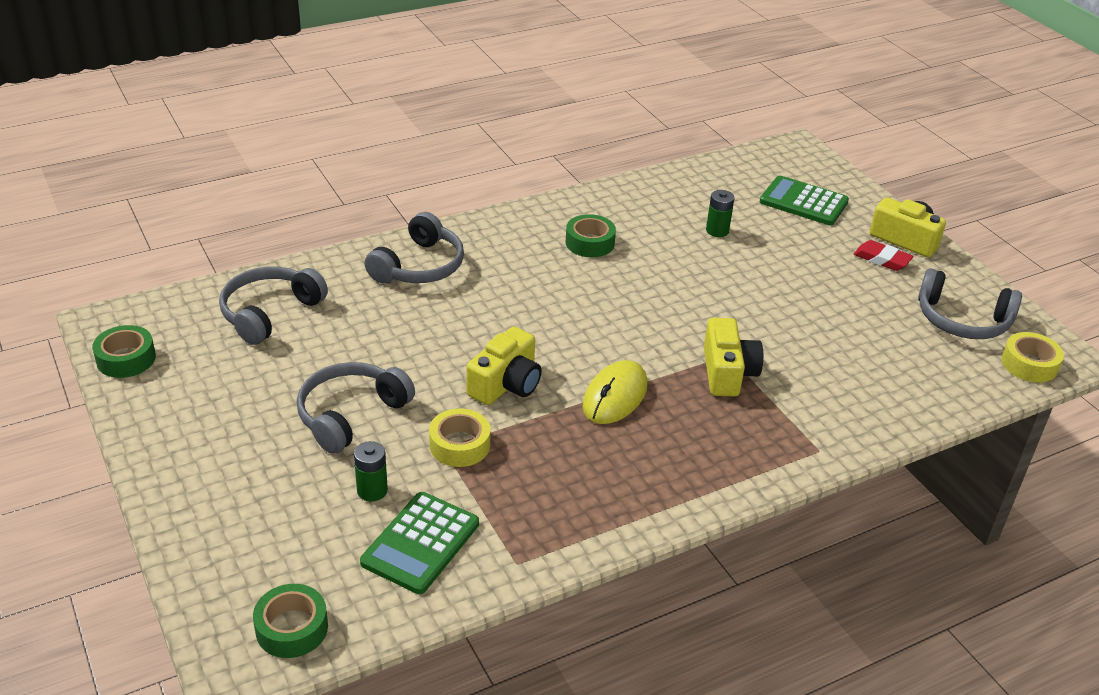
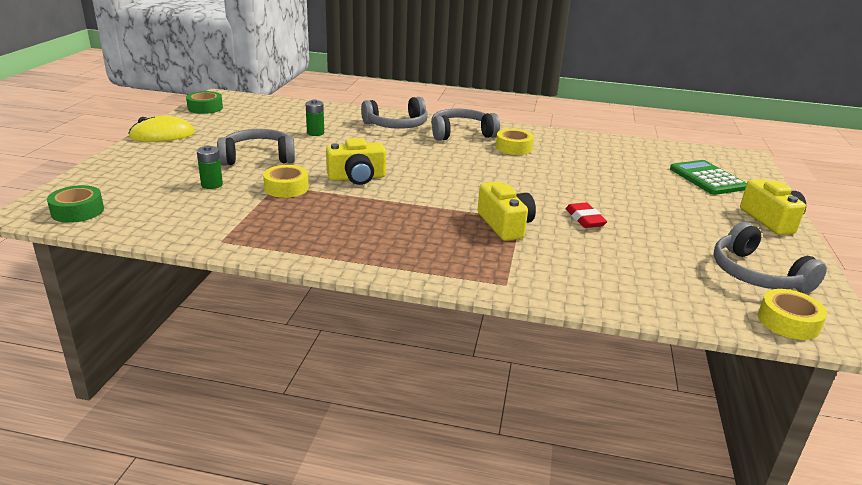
camera: 40 degrees right, 10 degrees down
grey headphones [219,267,328,345] -> grey headphones moved to [431,109,500,141]
green calculator [360,492,479,594] -> none
green tape [566,214,616,257] -> yellow tape [496,129,534,155]
yellow mouse [583,360,647,424] -> yellow mouse moved to [128,116,195,142]
yellow camera [704,318,763,397] -> yellow camera turned 60 degrees counterclockwise [478,181,536,241]
green battery [706,190,735,237] -> green battery moved to [306,100,324,136]
red eraser [853,240,913,271] -> red eraser moved to [566,203,607,228]

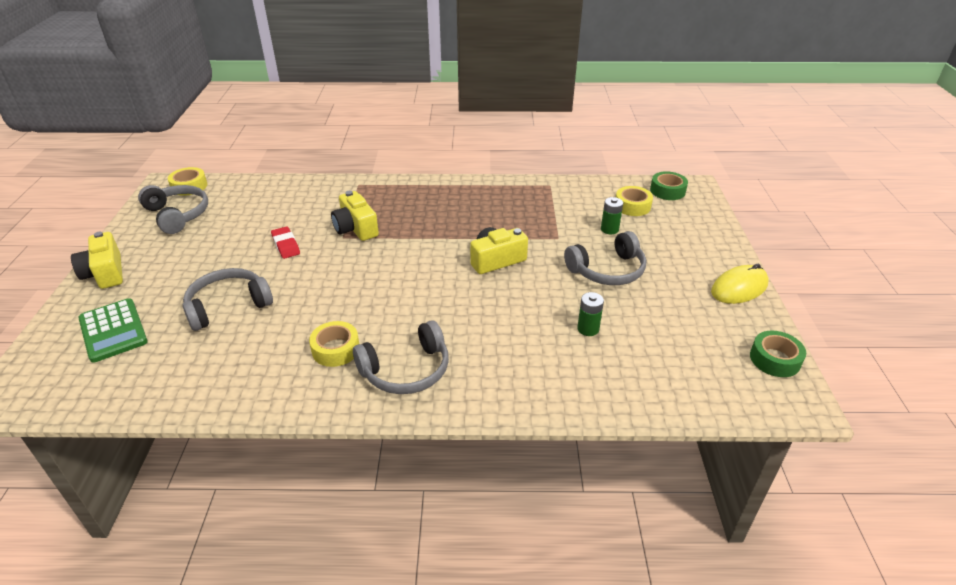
camera: 170 degrees right, 10 degrees up
yellow tape [263,165,309,198] -> yellow tape moved to [616,186,653,216]
grey headphones [361,97,428,129] -> grey headphones moved to [182,268,273,331]

